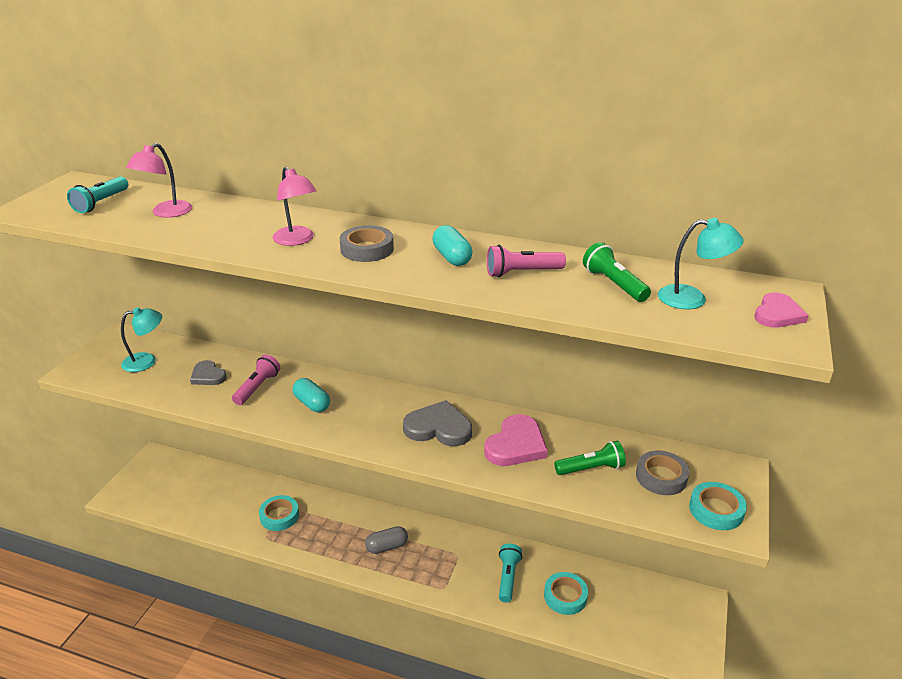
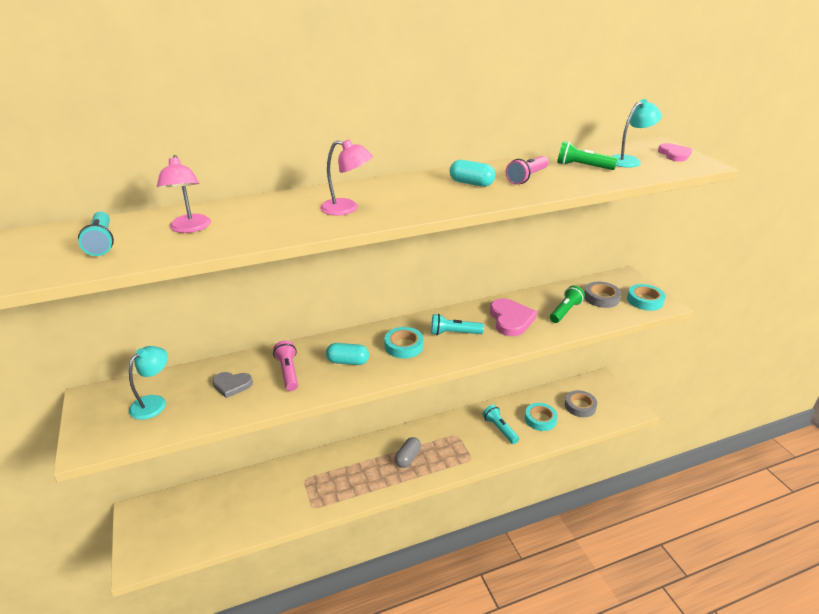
camera: 40 degrees left, 0 degrees up
turquoise tape [259,495,299,531] -> turquoise tape moved to [384,327,423,359]
grey tape [339,225,394,262] -> grey tape moved to [565,390,597,417]
grey heart [403,400,472,446] -> turquoise flashlight [431,314,484,335]

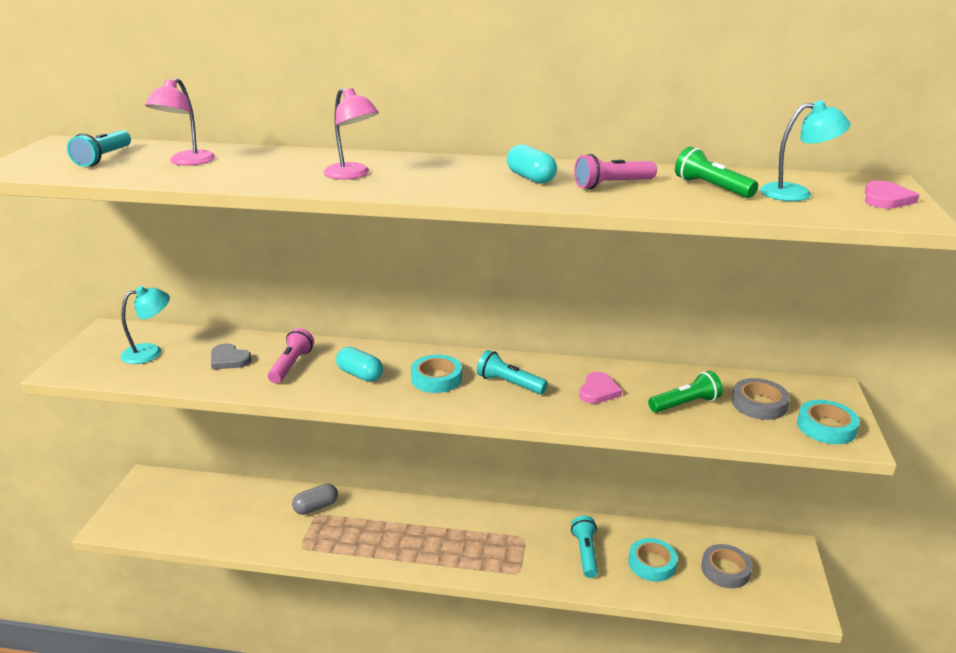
camera: 30 degrees right, 5 degrees down
grey capsule [395,437,421,468] -> grey capsule moved to [292,484,338,515]
pink heart [490,298,537,336] -> pink heart [579,372,622,404], size x0.62

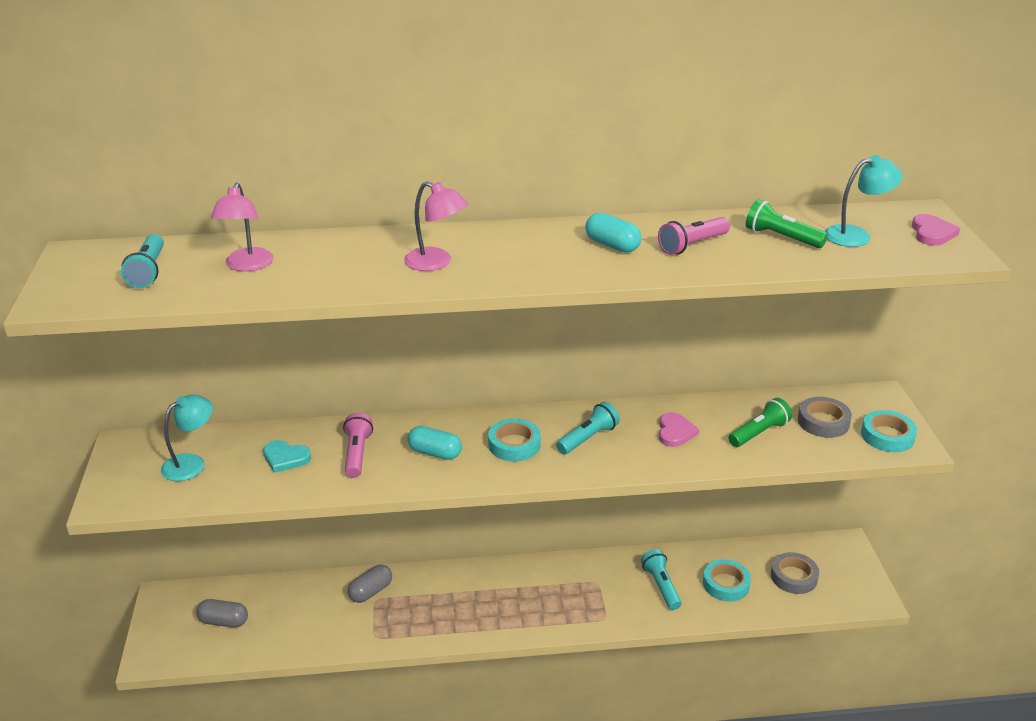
camera: 15 degrees left, 5 degrees up
grey heart [211,343,252,369] -> turquoise heart [263,440,311,473]
turquoise flashlight [477,350,548,394] -> turquoise flashlight turned 120 degrees clockwise [556,402,620,454]
none -> grey capsule [196,599,248,628]

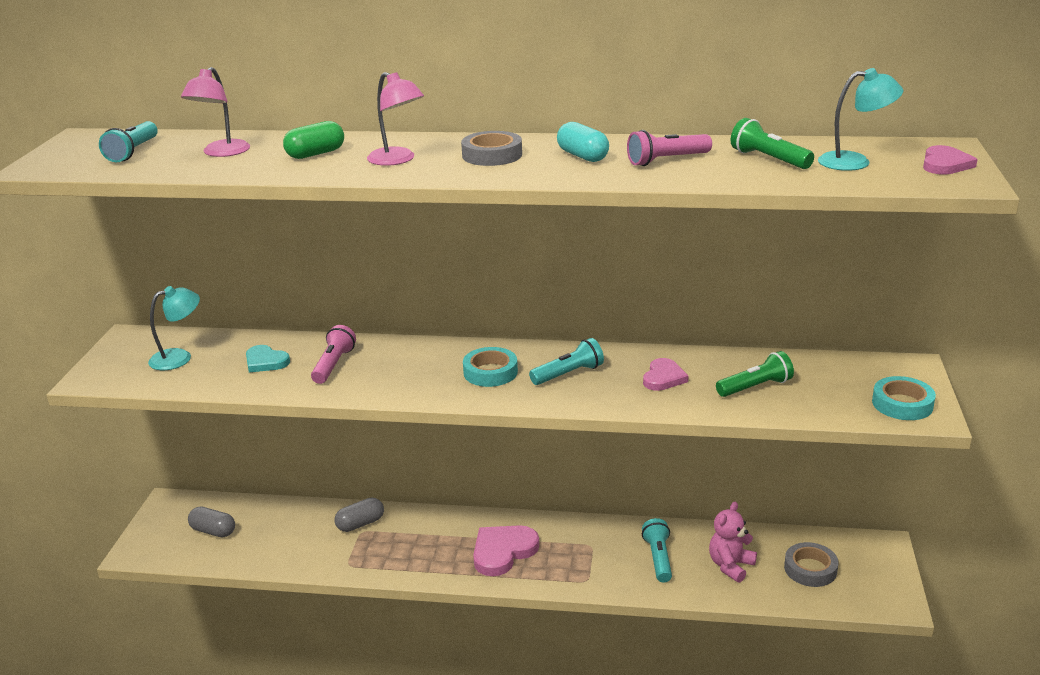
camera: 15 degrees right, 5 degrees down
turquoise capsule [408,426,462,460] -> none
turquoise tape [703,559,751,602] -> pink teddy bear [709,502,757,583]
grey tape [798,397,852,438] -> grey tape moved to [461,131,522,166]
none -> green capsule [283,121,344,159]
none -> pink heart [473,525,539,576]

